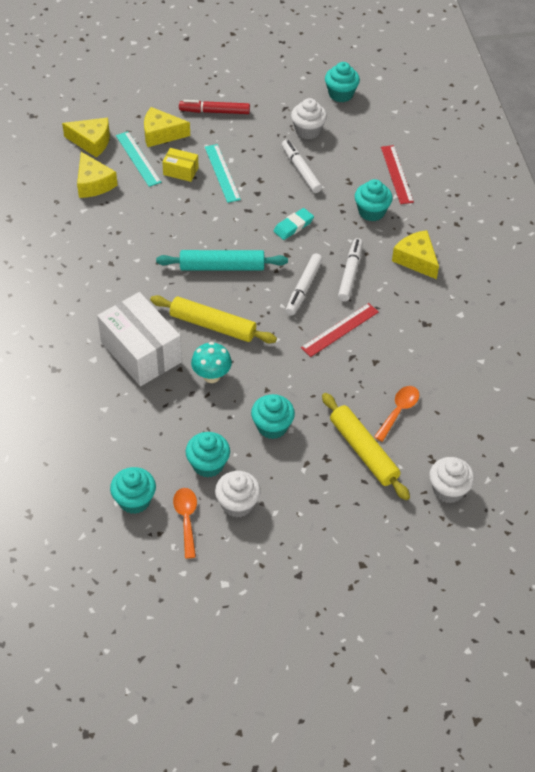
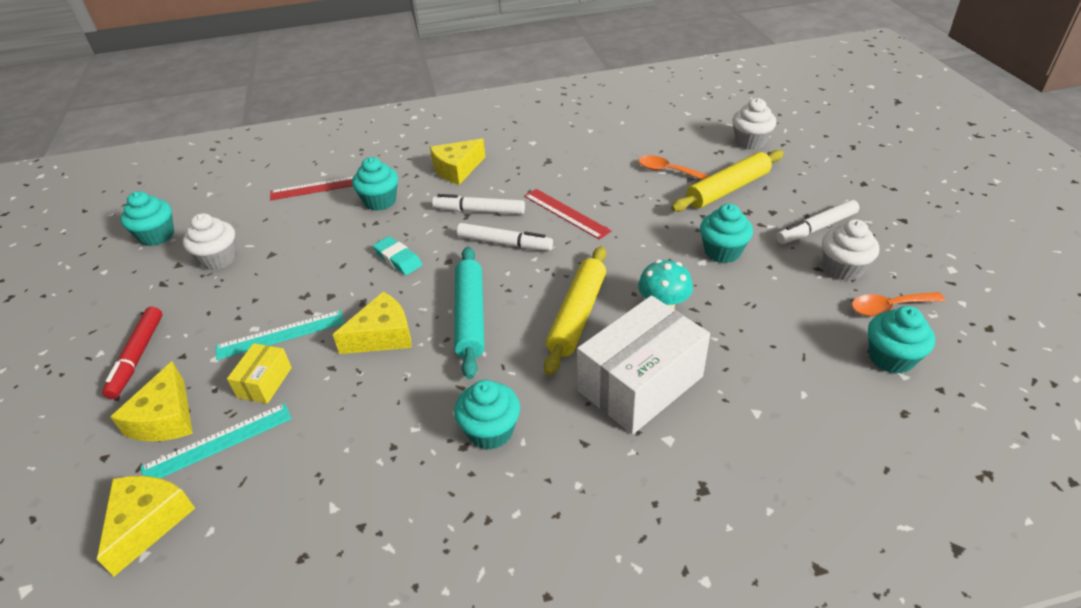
camera: 90 degrees left, 10 degrees down
yellow cheese [77,152,117,198] -> yellow cheese moved to [333,292,412,354]
turquoise cupcake [186,432,230,478] -> turquoise cupcake moved to [454,380,520,450]
white marker [282,140,322,193] -> white marker moved to [776,200,859,244]

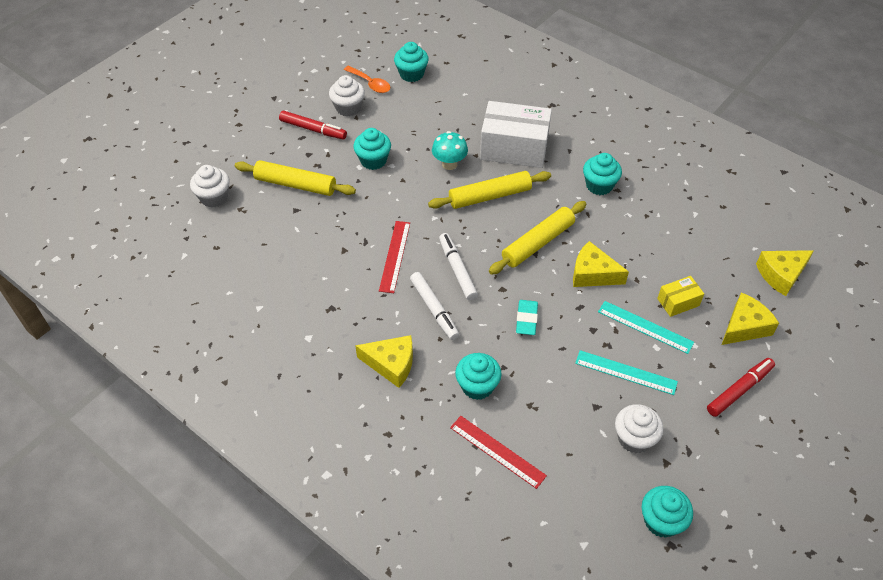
camera: 130 degrees left, 10 degrees up
turquoise ruler [141,403,292,478] -> turquoise ruler moved to [575,350,678,395]
turquoise rolling pin [454,247,485,379] -> yellow rolling pin [489,201,586,275]
orange spoon [638,155,709,180] -> none
white marker [776,200,859,244] -> red marker [279,111,347,139]

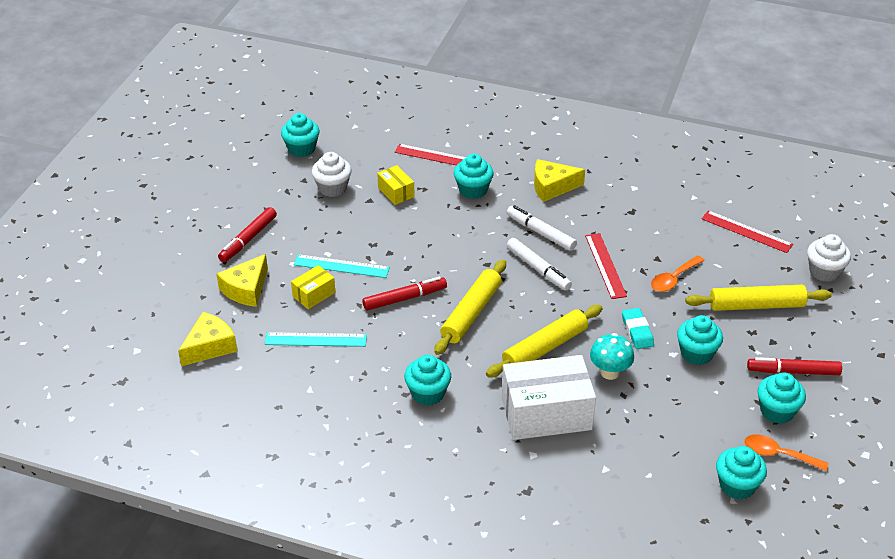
camera: 160 degrees right, 10 degrees down
white cupcake [329,75,365,116] -> turquoise cupcake [757,372,806,424]
turquoise eraser [516,300,538,335] -> turquoise eraser moved to [622,308,654,349]
yellow cheese [573,241,629,287] -> red marker [362,277,447,311]
turquoise ruler [575,350,678,395] -> turquoise ruler moved to [265,332,367,347]
none -> yellow box [377,165,415,205]
none -> orange spoon [651,255,704,292]
none -> red ruler [702,210,793,253]

